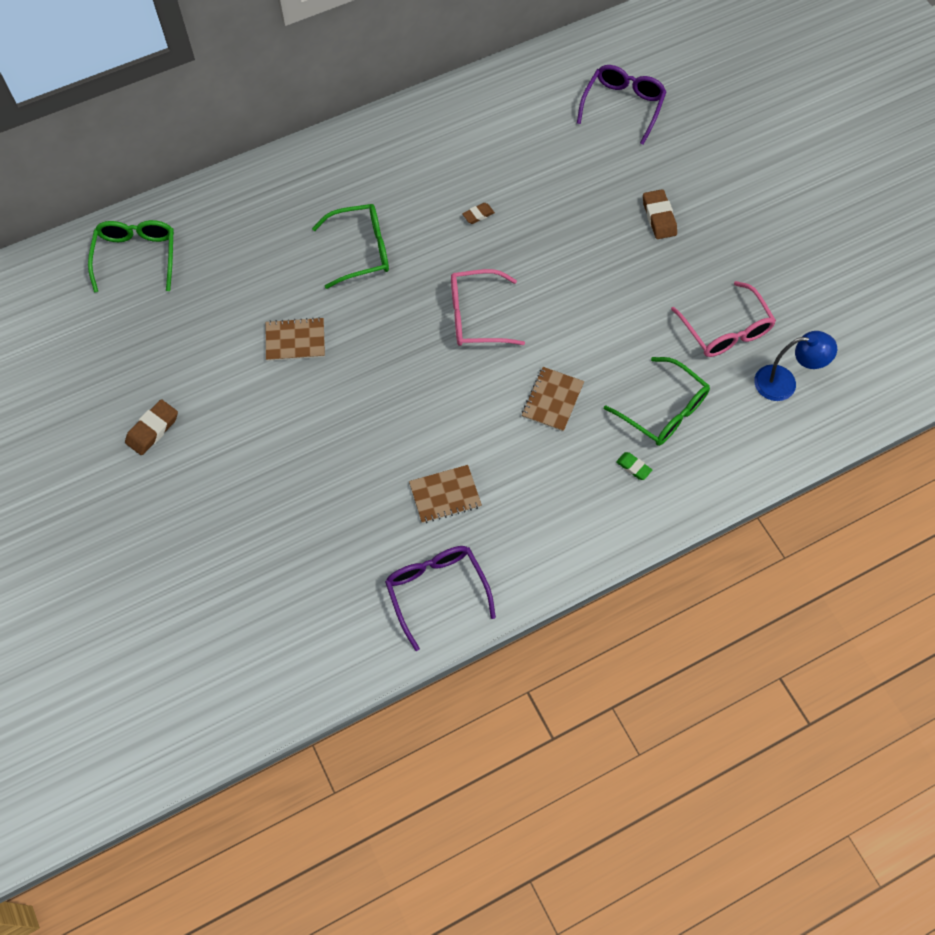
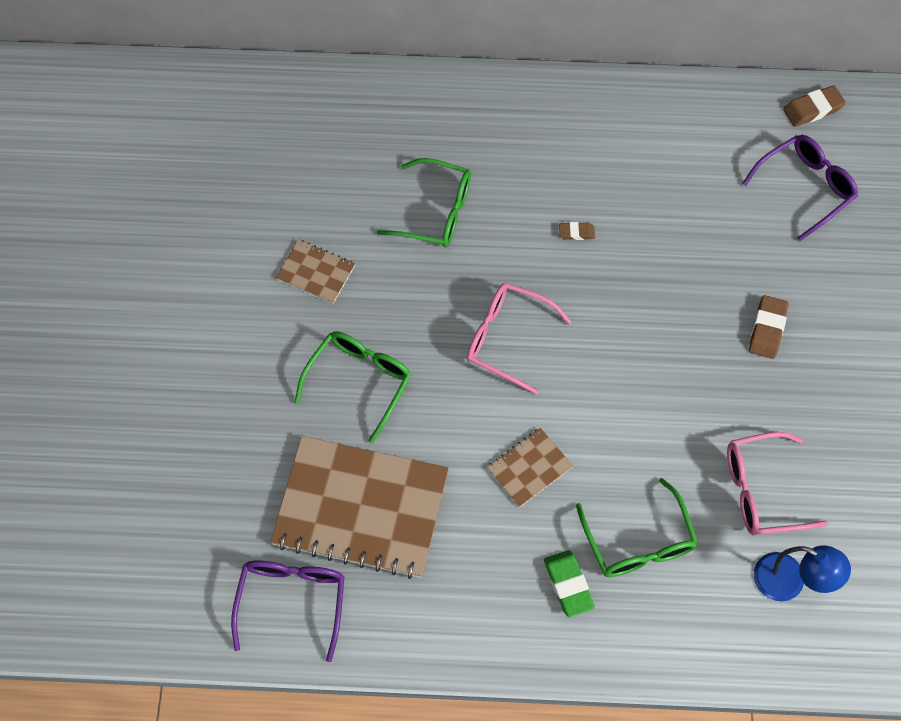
camera: 30 degrees right, 0 degrees up
green glasses [88,220,174,292] -> green glasses moved to [294,331,411,444]
brown eraser [125,399,178,455] -> brown eraser moved to [783,86,846,127]
brown notebook [409,465,482,523] -> brown notebook [270,436,449,579], size x2.18
green eraser [616,452,652,480] -> green eraser [544,550,595,617], size x1.65
pink glasses [671,281,776,357] -> pink glasses turned 75 degrees clockwise [727,432,828,535]

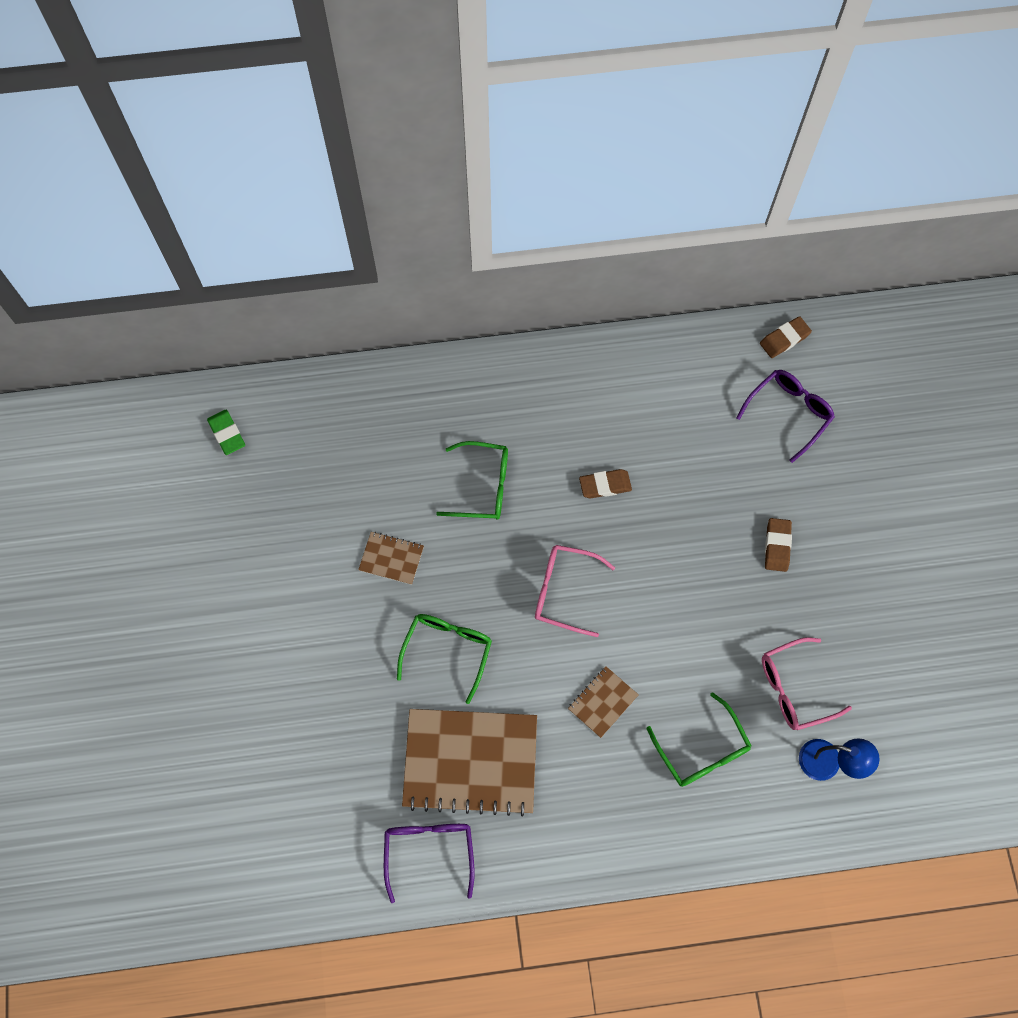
camera: 10 degrees left, 5 degrees up
green eraser [544,550,595,617] -> green eraser moved to [207,410,245,455]
brown eraser [559,222,595,240] -> brown eraser [579,469,632,499], size x1.65

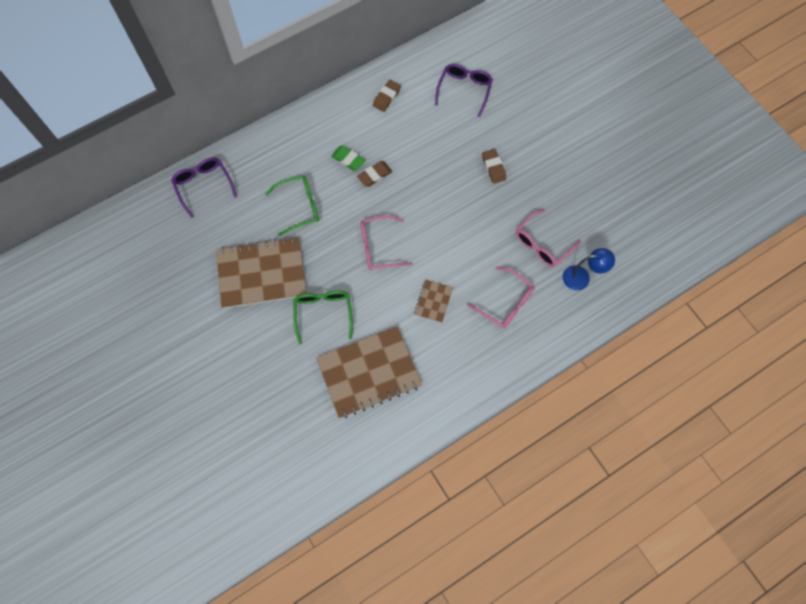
camera: 25 degrees left, 0 degrees up
green eraser [207,410,245,455] -> green eraser moved to [332,146,365,171]
brown notebook [358,532,424,585] -> brown notebook [216,236,307,309], size x2.18
purple glasses [384,824,475,903] -> purple glasses moved to [171,158,237,218]
green glasses [646,692,752,787] -> pink glasses [467,267,535,329]
brown eraser [760,316,812,358] -> brown eraser moved to [373,80,401,112]

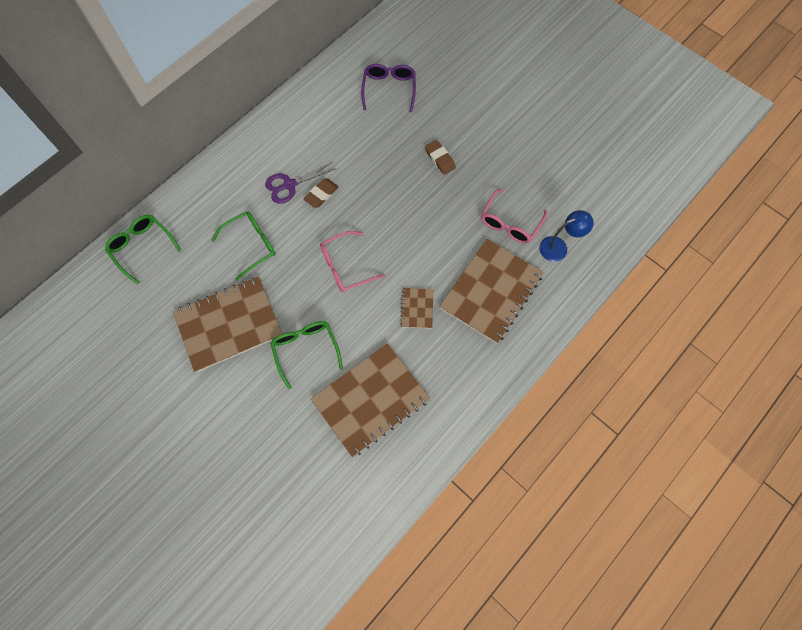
camera: 15 degrees left, 0 degrees up
purple glasses [171,158,237,218] -> green glasses [105,215,181,284]
green eraser [332,146,365,171] -> purple scissors [265,162,337,204]
brown eraser [373,80,401,112] -> none
pink glasses [467,267,535,329] -> brown notebook [439,239,544,344]

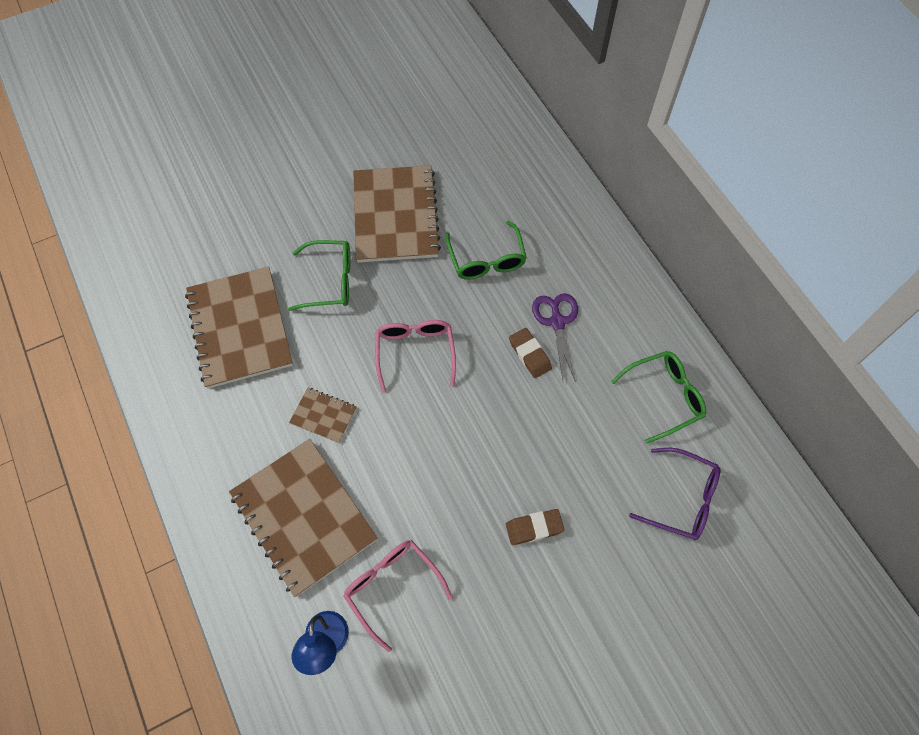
camera: 110 degrees right, 5 degrees down
green glasses [105,215,181,284] -> green glasses moved to [611,351,706,444]

